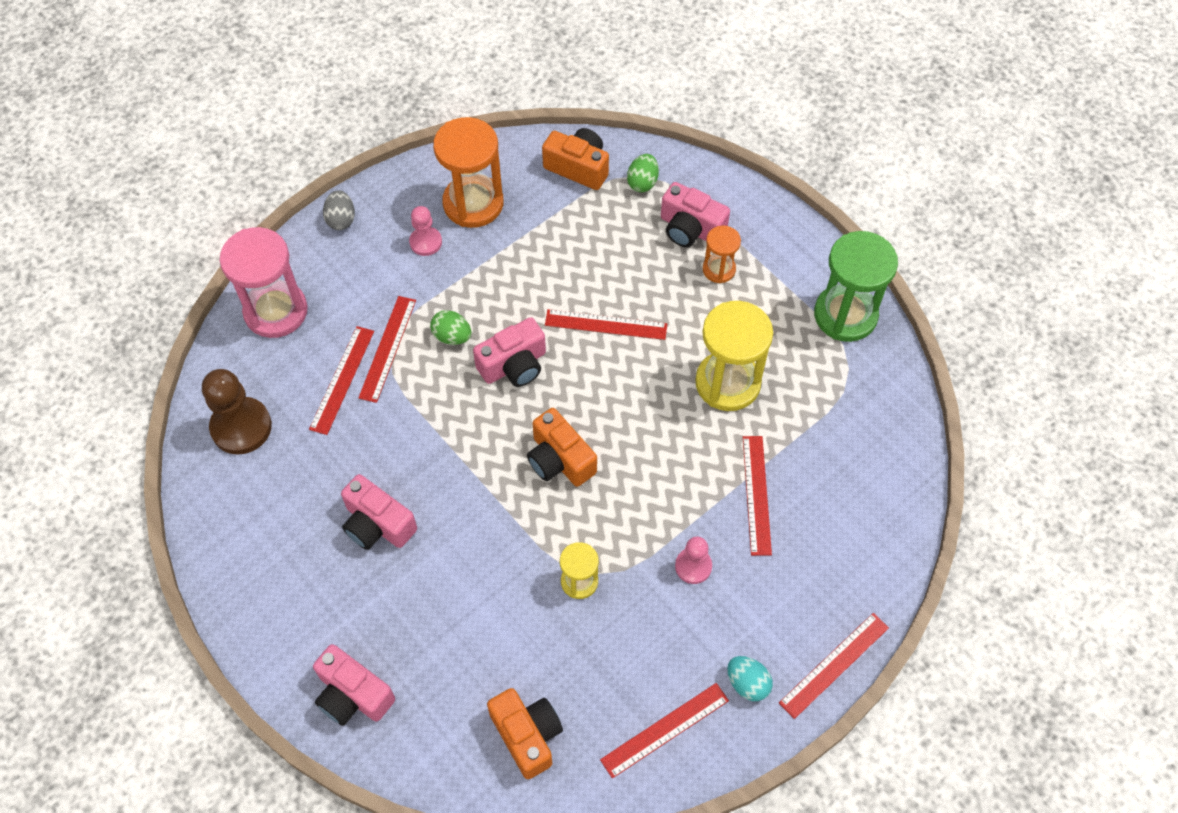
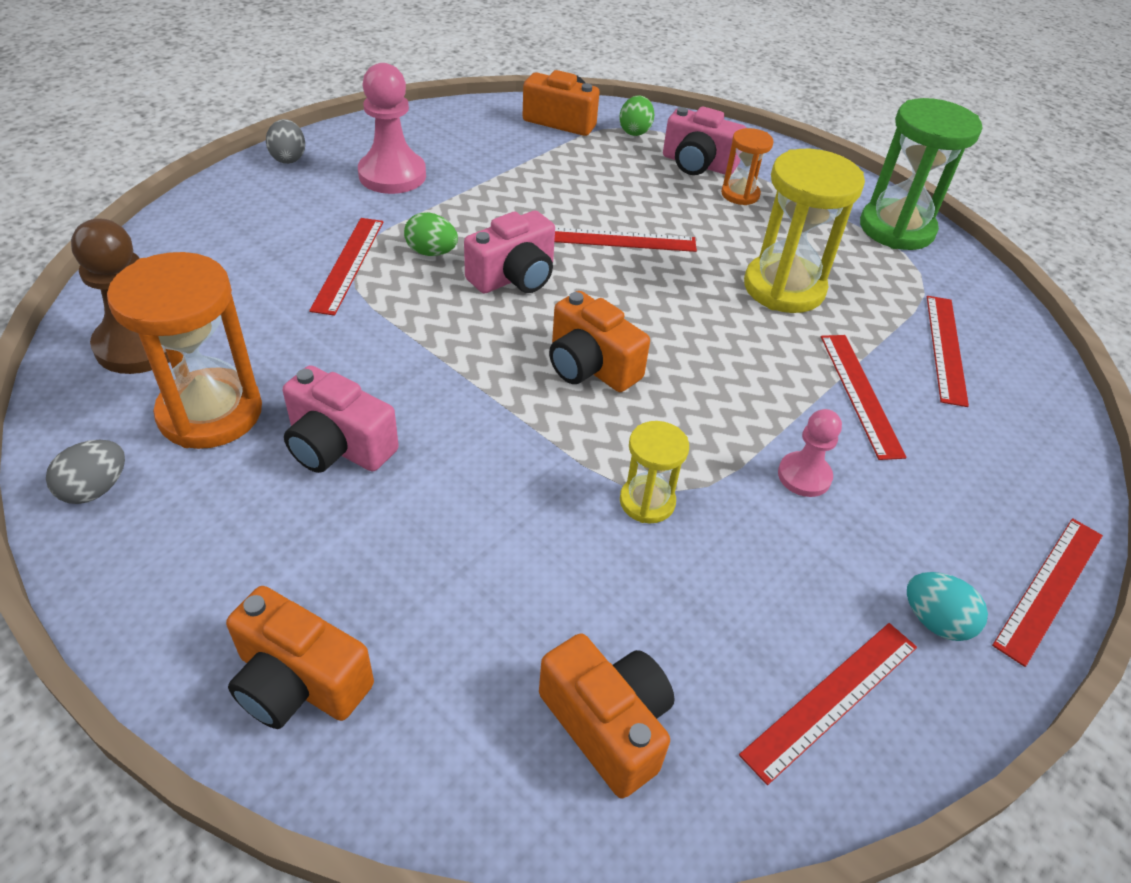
camera: 10 degrees left, 15 degrees down
pink hourglass [220,227,308,338] -> none
red ruler [309,326,374,435] -> red ruler moved to [927,296,969,407]
pink camera [313,644,395,726] -> orange camera [226,586,374,729]
pink pawn [409,206,442,256] -> pink pawn [358,63,426,194], size x1.72
orange hourglass [433,117,504,228] -> orange hourglass moved to [107,252,262,449]
none -> grey egg [46,440,125,504]

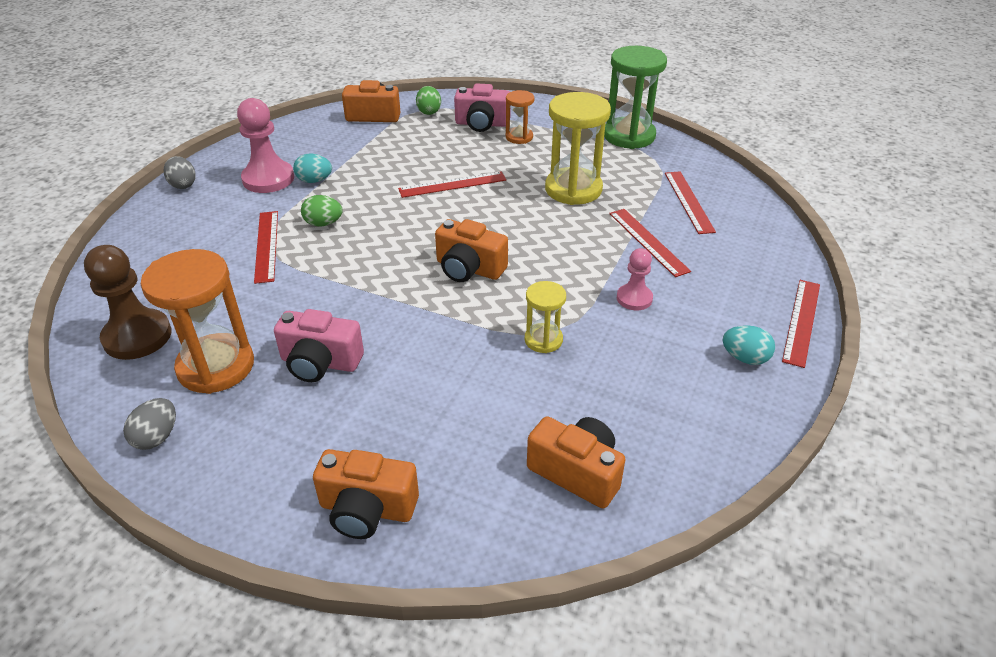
camera: 15 degrees left, 5 degrees down
pink camera [464,211,555,293] -> none
red ruler [739,623,917,785] -> none
none -> turquoise egg [293,153,332,183]

